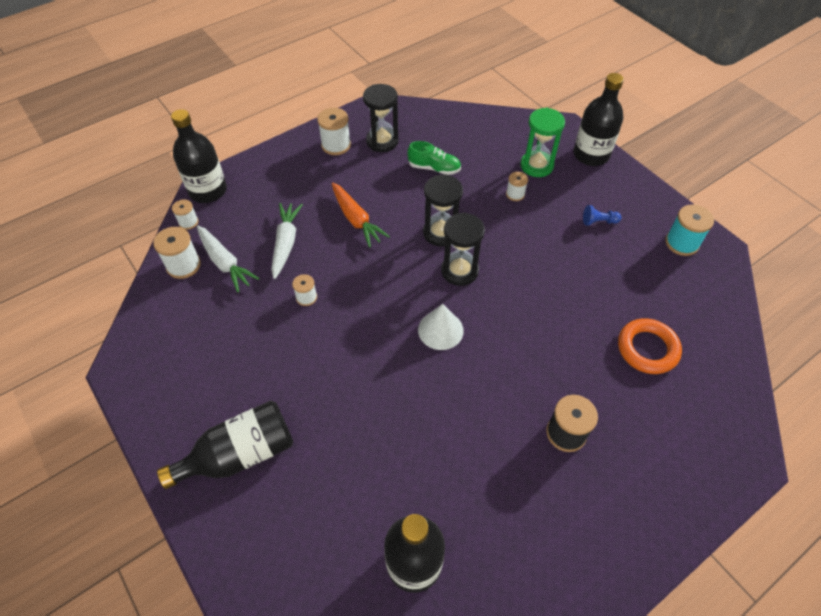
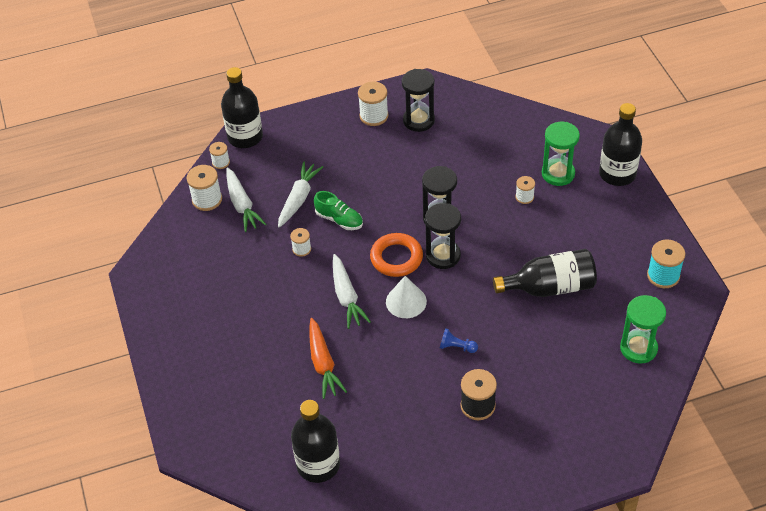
camera: 20 degrees right, 5 degrees down
black bottle [157,401,294,489] -> black bottle moved to [493,249,597,297]
orange carrot [332,183,390,248] -> orange carrot moved to [309,318,347,399]
green shoe [408,141,461,175] -> green shoe moved to [314,191,363,230]
blue pawn [583,205,621,226] -> blue pawn moved to [440,328,478,353]
orange ring [618,318,682,374] -> orange ring moved to [370,233,423,277]
none -> white carrot [333,254,371,329]
none -> green hourglass [620,295,666,364]

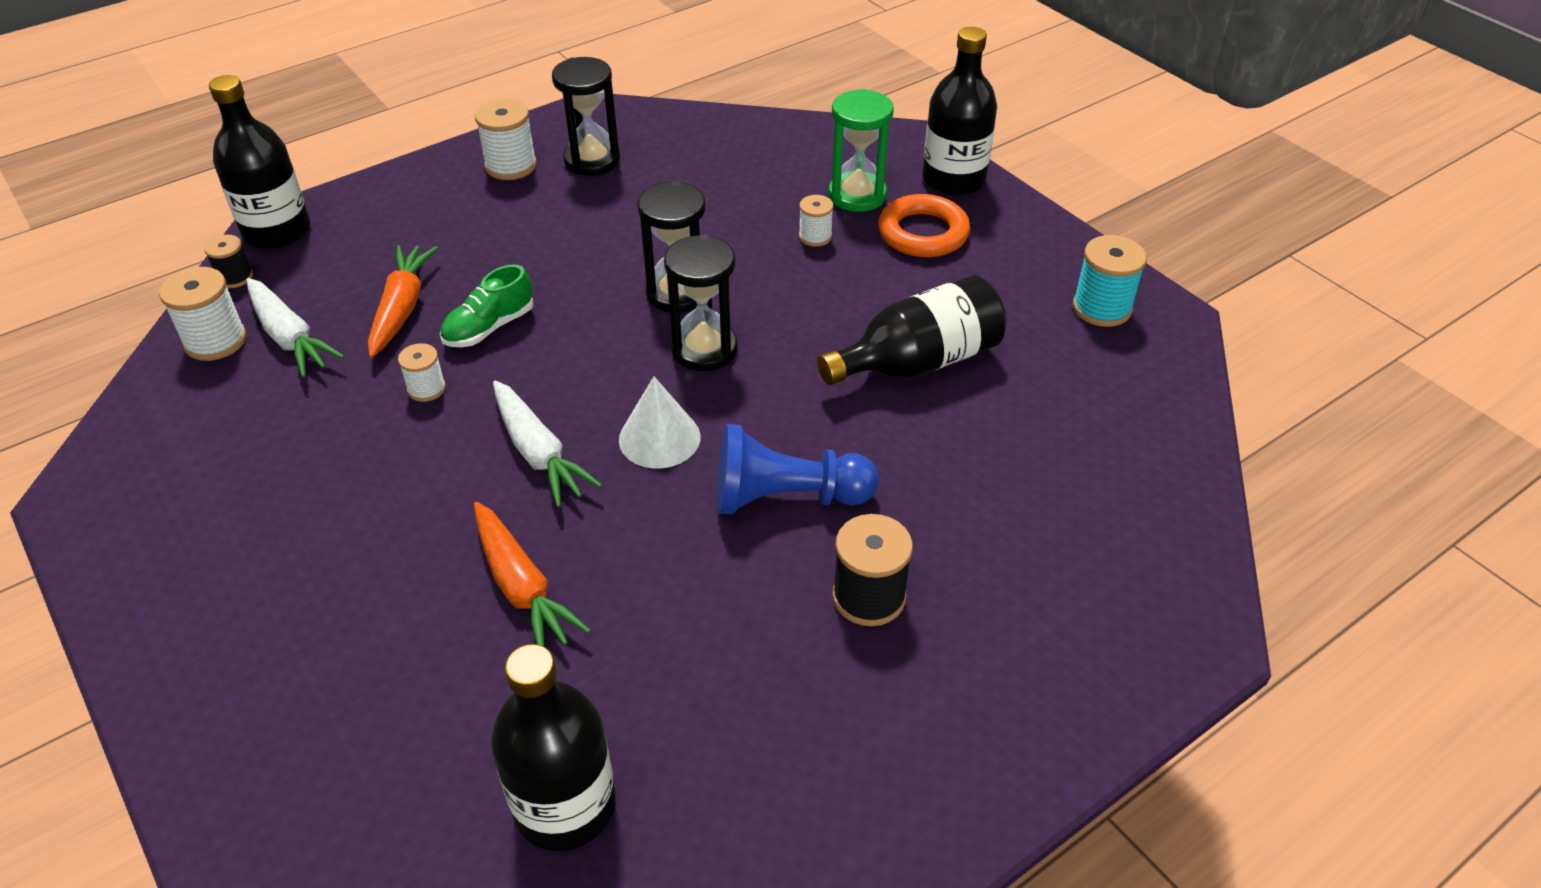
camera: 20 degrees left, 5 degrees down
white spool [209,142,230,169] -> black spool [204,235,253,288]
white carrot [278,161,323,228] -> orange carrot [368,245,438,358]
green shoe [314,191,363,230] -> green shoe turned 120 degrees clockwise [440,264,534,347]
orange ring [370,233,423,277] -> orange ring moved to [878,194,970,257]
blue pawn [440,328,478,353] -> blue pawn [717,424,879,514], size x2.08
green hourglass [620,295,666,364] -> none

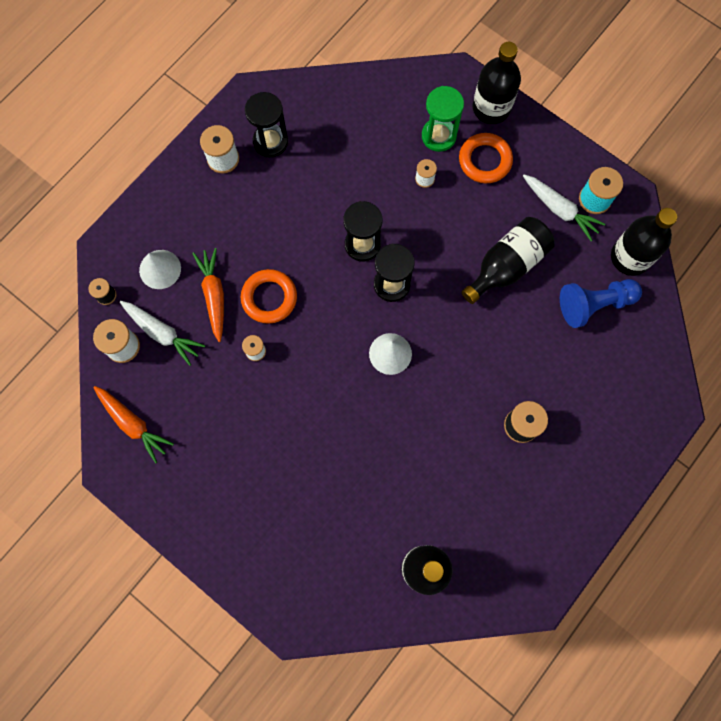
camera: 15 degrees left, 30 degrees up
black bottle [209,75,310,249] -> black bottle moved to [611,208,677,276]
green shoe [440,264,534,347] -> orange ring [241,269,297,324]
orange carrot [474,502,591,647] -> orange carrot moved to [93,386,174,464]
white carrot [493,380,602,508] -> white carrot moved to [523,174,606,241]
blue pawn [717,424,879,514] -> blue pawn moved to [560,279,642,328]
none -> white cone [139,250,181,289]

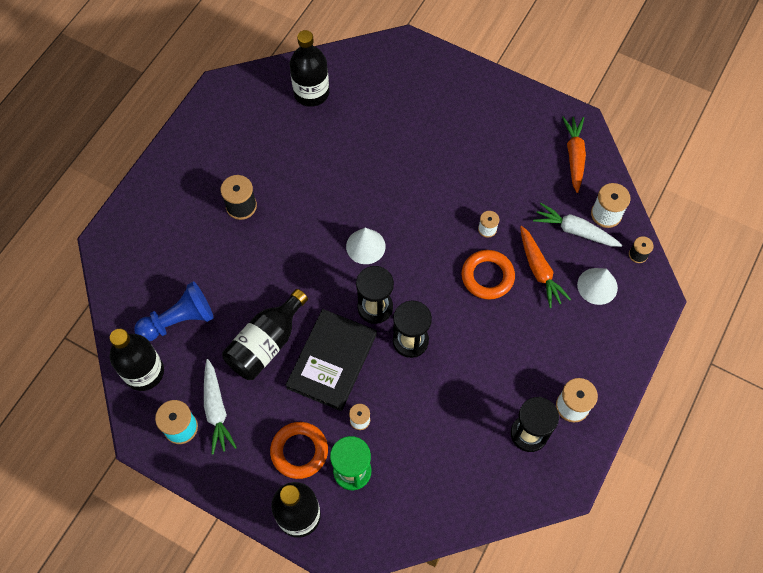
camera: 170 degrees right, 10 degrees down
orange carrot [93,386,174,464] -> orange carrot turned 60 degrees clockwise [562,117,586,193]
white carrot [523,174,606,241] -> white carrot turned 135 degrees counterclockwise [204,359,237,455]
none -> black book [285,309,377,411]

